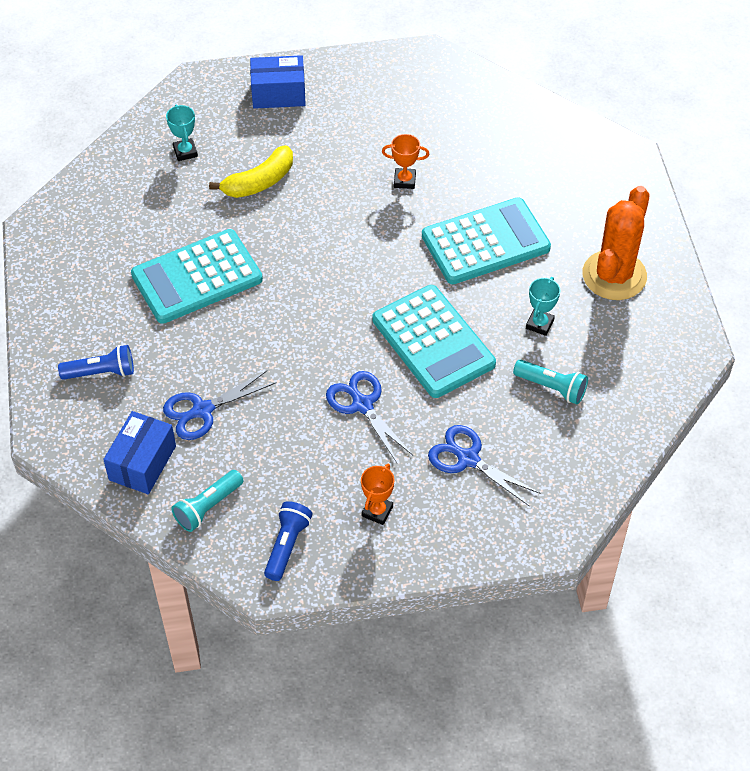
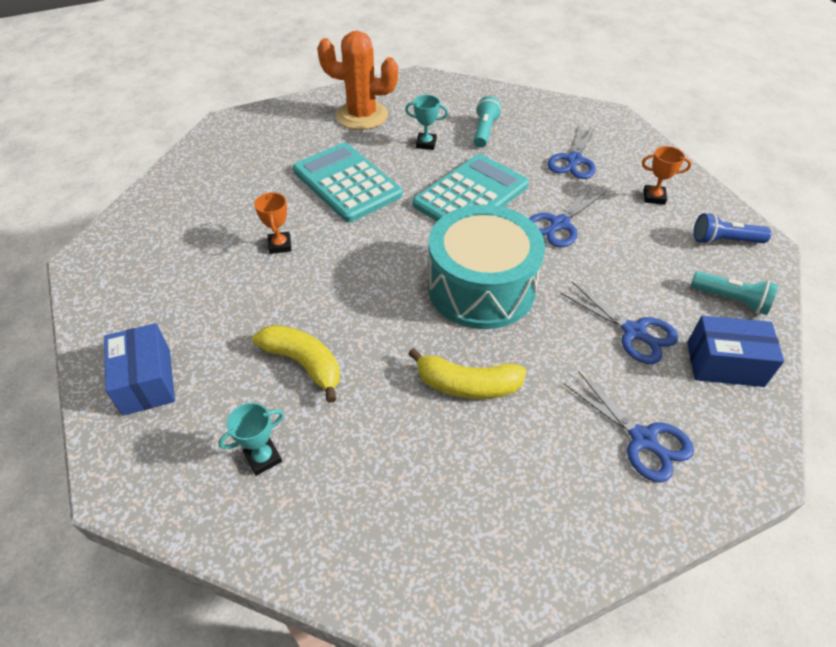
camera: 105 degrees left, 5 degrees down
blue flashlight [58,345,134,380] -> blue scissors [564,371,694,482]
turquoise calculator [131,229,263,324] -> yellow banana [408,348,527,399]
none -> turquoise drum [428,204,545,329]

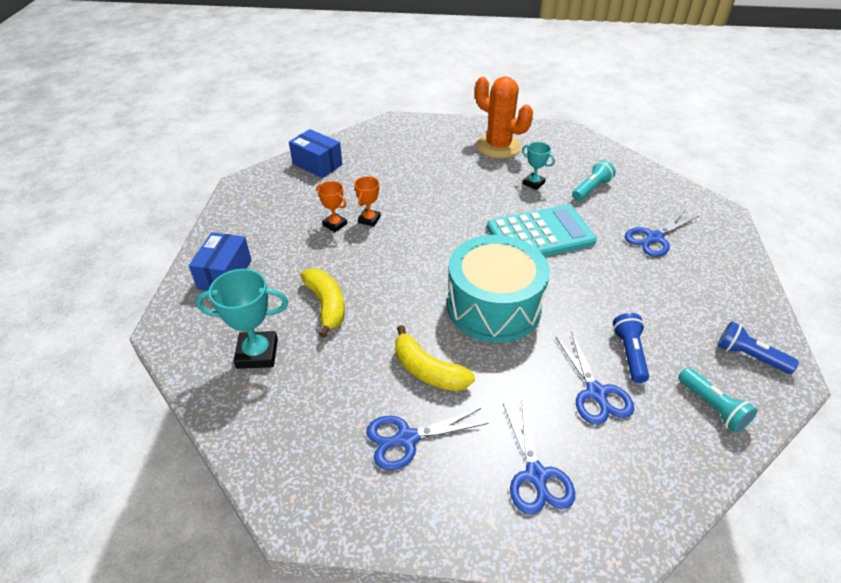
camera: 30 degrees right, 5 degrees down
turquoise trophy [218,403,284,476] -> turquoise trophy [196,269,288,369], size x1.70
turquoise calculator [293,143,403,222] -> none
blue scissors [529,187,606,247] -> blue scissors moved to [366,408,488,470]
orange trophy [642,146,692,205] -> orange trophy moved to [317,181,347,232]
blue box [687,316,784,387] -> blue box moved to [289,129,342,178]
none -> blue flashlight [613,313,649,383]

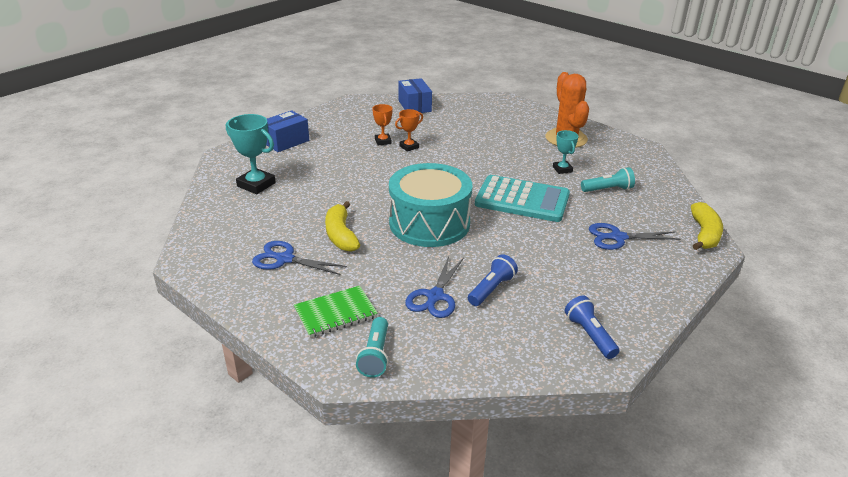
camera: 35 degrees right, 10 degrees down
yellow banana [301,269,344,338] -> yellow banana moved to [691,202,723,250]
blue scissors [503,402,575,515] -> green notebook [294,286,378,338]
turquoise flashlight [678,367,758,433] -> turquoise flashlight moved to [356,317,389,378]

